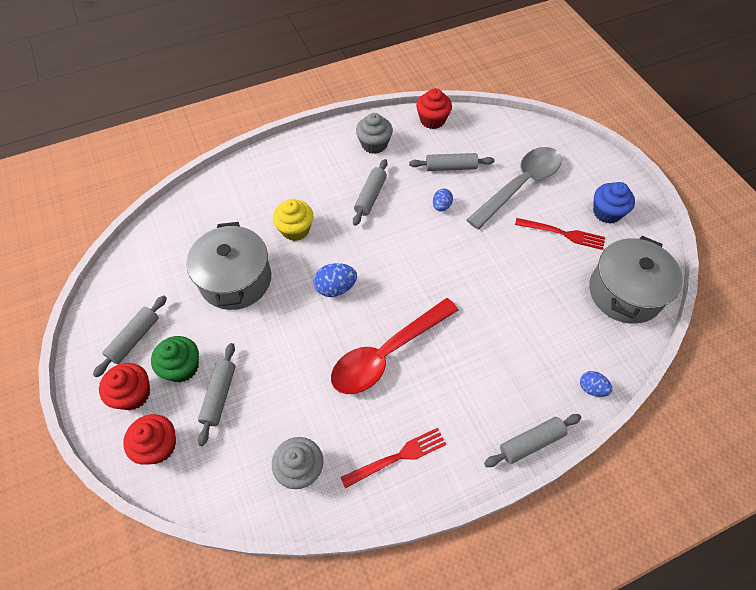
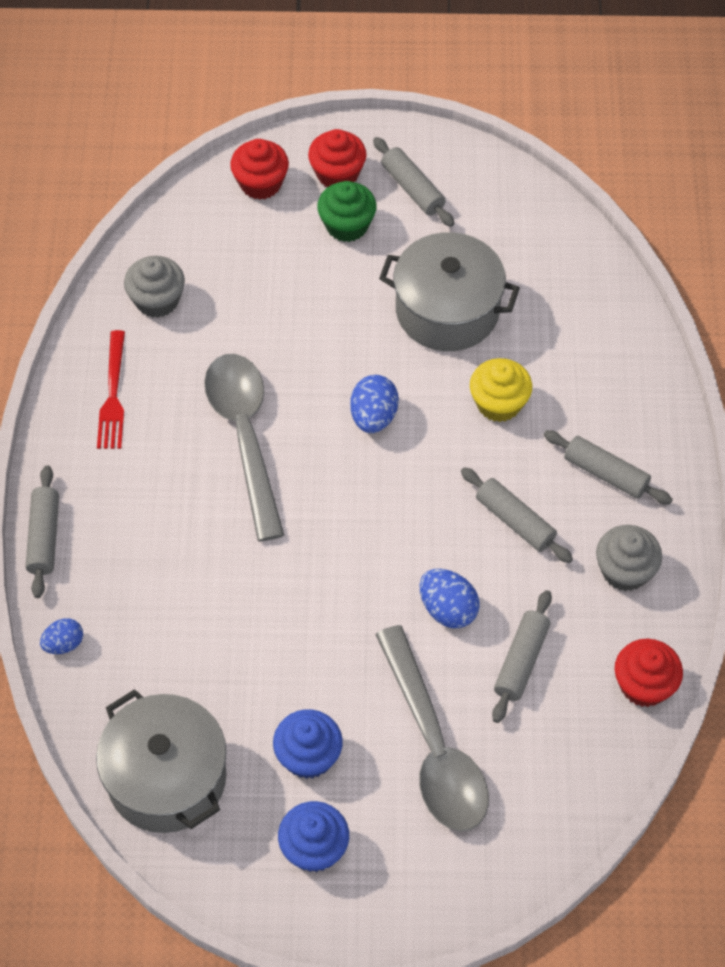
camera: 115 degrees right, 0 degrees up
grey rolling pin [198,343,235,446] -> grey rolling pin moved to [544,430,673,505]
red spoon [331,298,458,394] -> grey spoon [204,354,284,541]
blue egg [433,189,453,211] -> blue egg [420,569,480,628], size x1.53
red fork [515,218,605,250] -> blue cupcake [273,709,343,779]

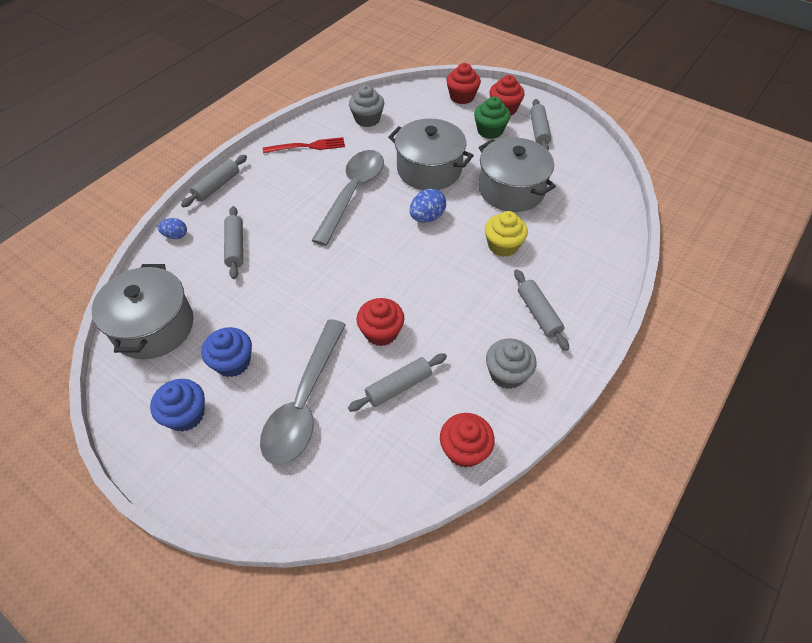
camera: 35 degrees right, 5 degrees down
red fork [97,330,125,449] -> red fork turned 135 degrees counterclockwise [263,137,345,153]
blue egg [420,569,480,628] -> red cupcake [357,298,405,346]
grey rolling pin [461,467,573,563] -> grey rolling pin moved to [224,206,243,279]
none -> grey pot [388,119,474,190]

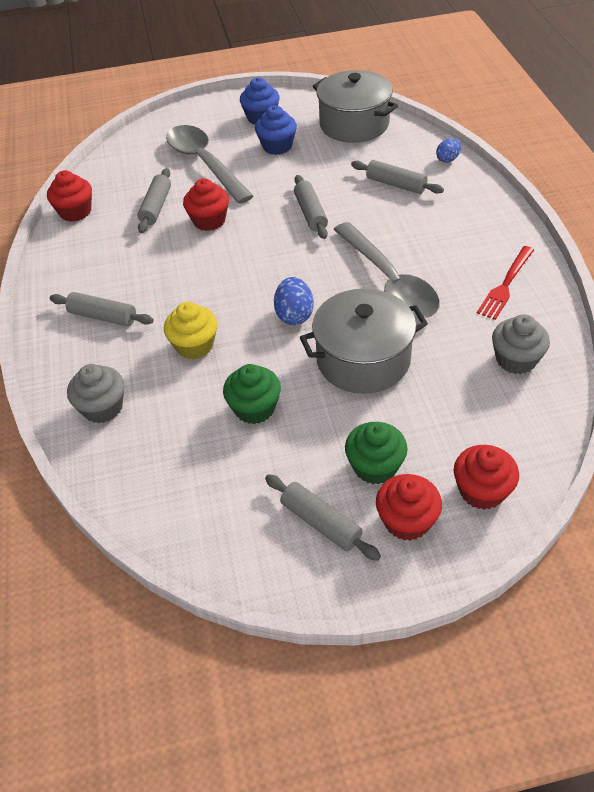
camera: 135 degrees right, 5 degrees down
grey rolling pin [181,155,247,208] -> grey rolling pin moved to [294,175,328,239]
grey pot [478,137,556,212] -> green cupcake [223,364,281,424]
grey cupcake [486,338,536,389] -> grey cupcake moved to [67,364,124,423]

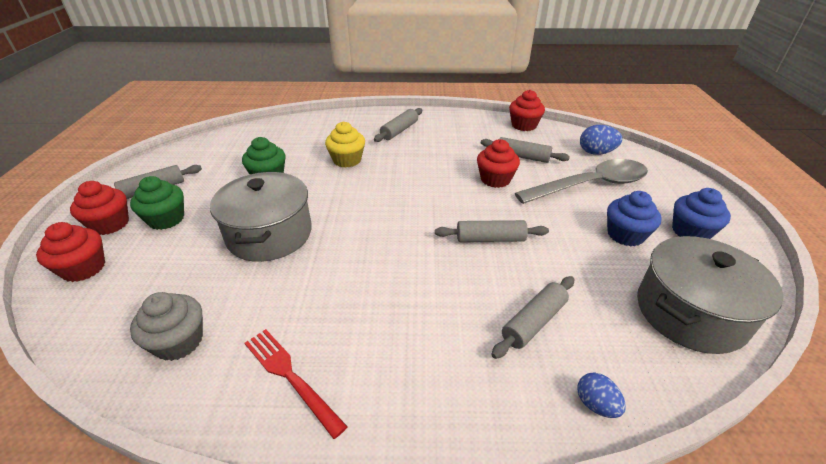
camera: 100 degrees right, 10 degrees down
grey cupcake [67,364,124,423] -> none
blue egg [274,277,314,325] -> blue egg moved to [580,125,622,155]
grey spoon [333,222,440,318] -> none

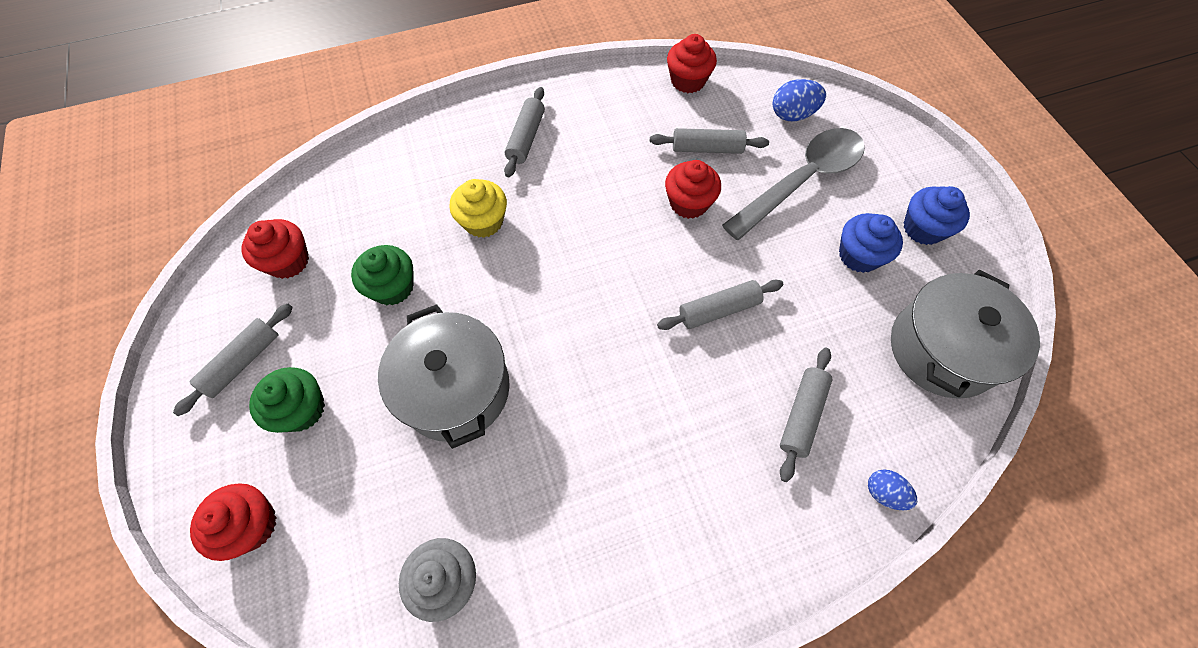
camera: 20 degrees left, 25 degrees up
red cupcake [70,181,129,235] -> red cupcake moved to [241,219,309,279]
red fork [245,329,348,439] -> none

